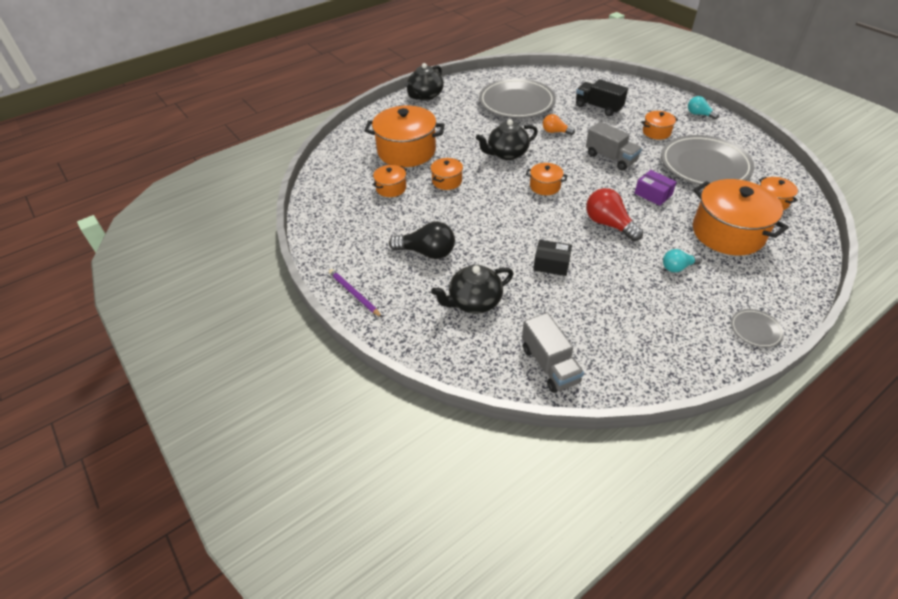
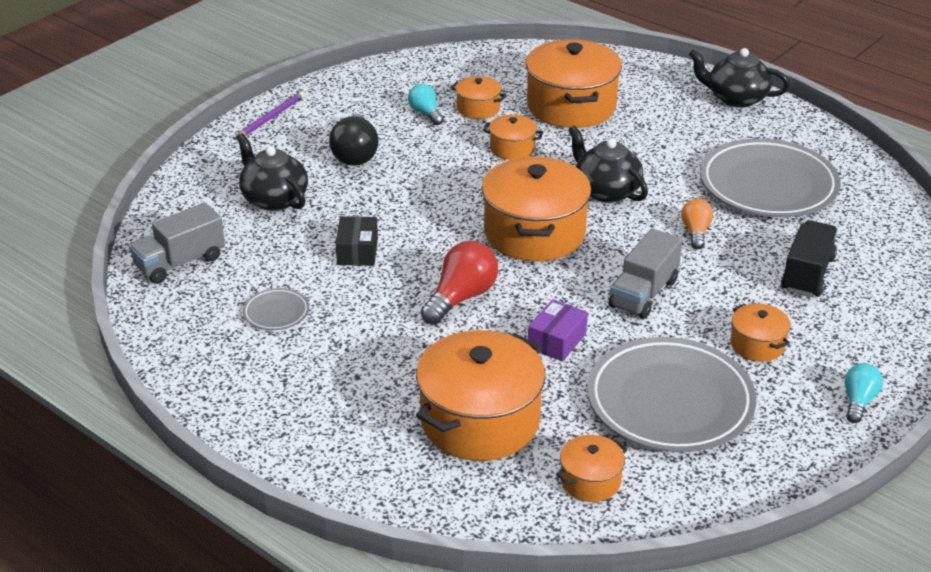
camera: 75 degrees right, 10 degrees down
orange pot [526,163,568,195] -> orange pot [482,157,591,261], size x2.06
turquoise light bulb [663,249,702,272] -> turquoise light bulb moved to [408,84,444,125]
grey plate [731,309,784,348] -> grey plate moved to [243,288,309,330]

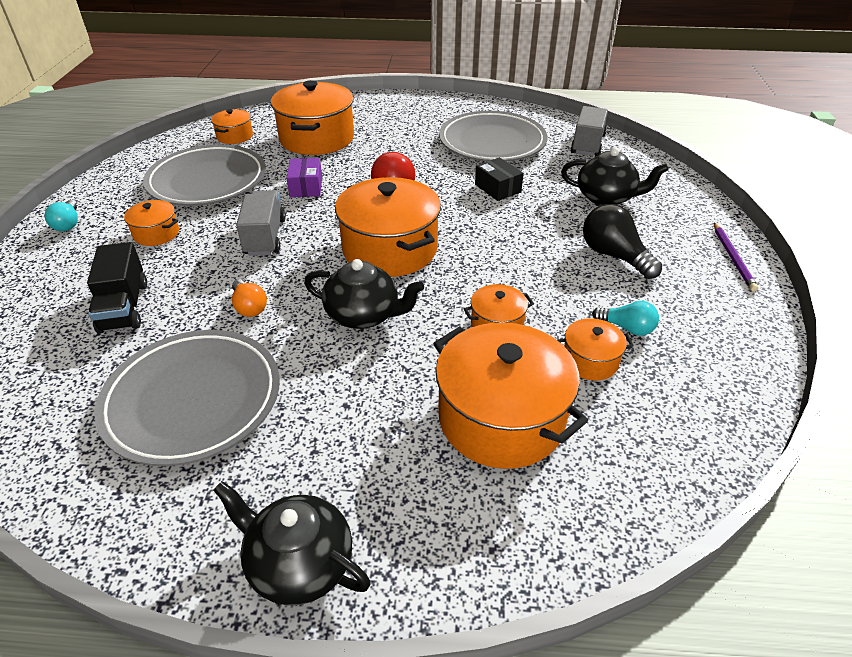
camera: 145 degrees right, 5 degrees up
grey plate [243,288,309,330] -> grey plate [439,111,548,162], size x2.35
black teapot [689,48,790,108] -> black teapot turned 135 degrees counterclockwise [213,481,371,606]

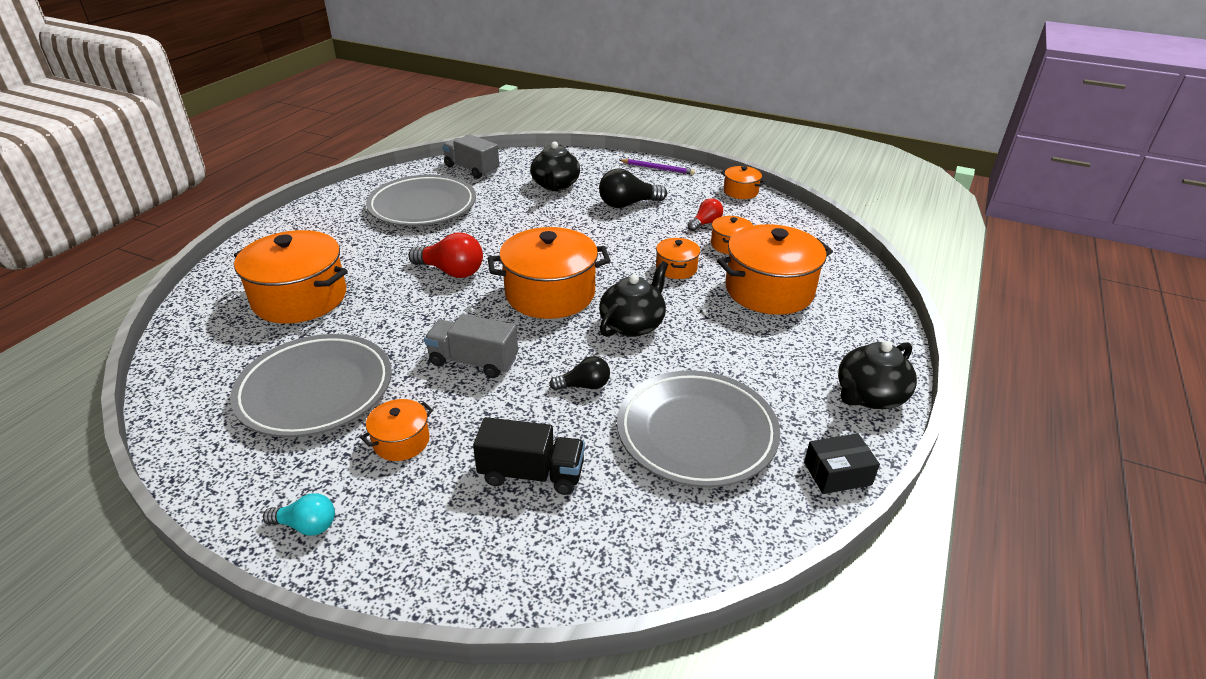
camera: 70 degrees left, 5 degrees down
orange pot [211,109,253,144] -> orange pot moved to [721,166,766,199]
orange light bulb [232,279,267,317] -> black light bulb [549,356,610,391]
purple box [287,158,322,197] -> none
black box [475,157,524,201] -> black box moved to [804,433,880,494]
black teapot [561,147,669,206] -> black teapot turned 150 degrees clockwise [530,141,580,191]
turquoise light bulb [592,301,659,336] -> red light bulb [688,198,723,231]

